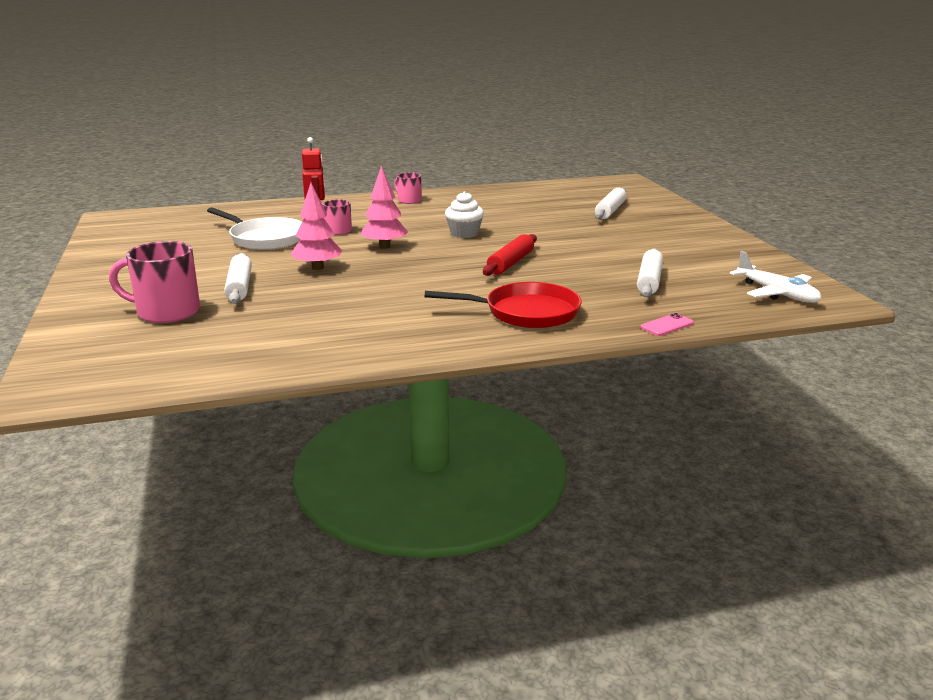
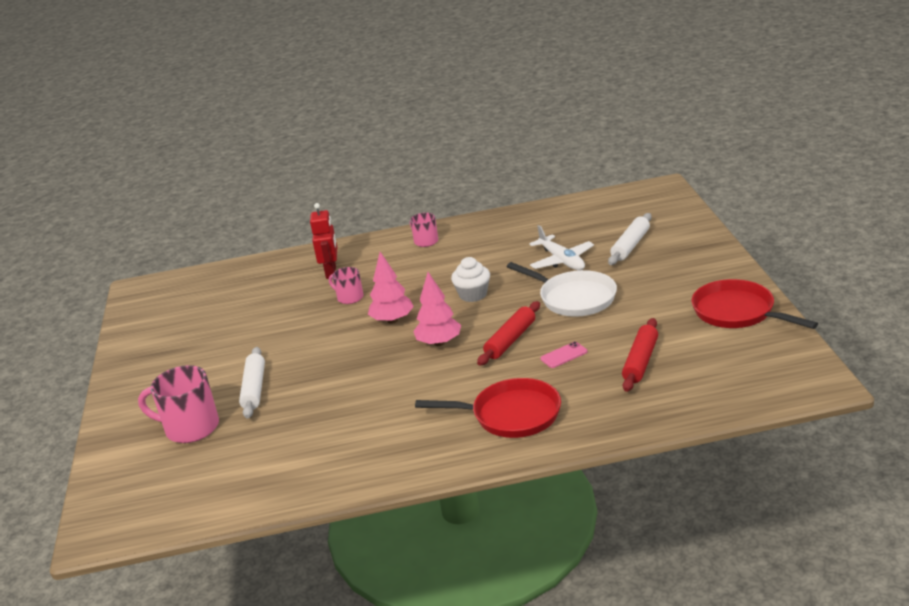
camera: 10 degrees right, 5 degrees up
white pan [207,207,302,250] -> white pan moved to [507,262,617,317]
pink tree [291,183,342,270] -> pink tree moved to [413,272,461,346]
white rolling pin [637,248,663,297] -> red rolling pin [622,318,658,392]
pink phone [641,313,694,336] -> pink phone moved to [540,342,587,368]
white plane [730,251,821,303] -> white plane moved to [529,225,594,270]
none -> red pan [691,279,818,329]

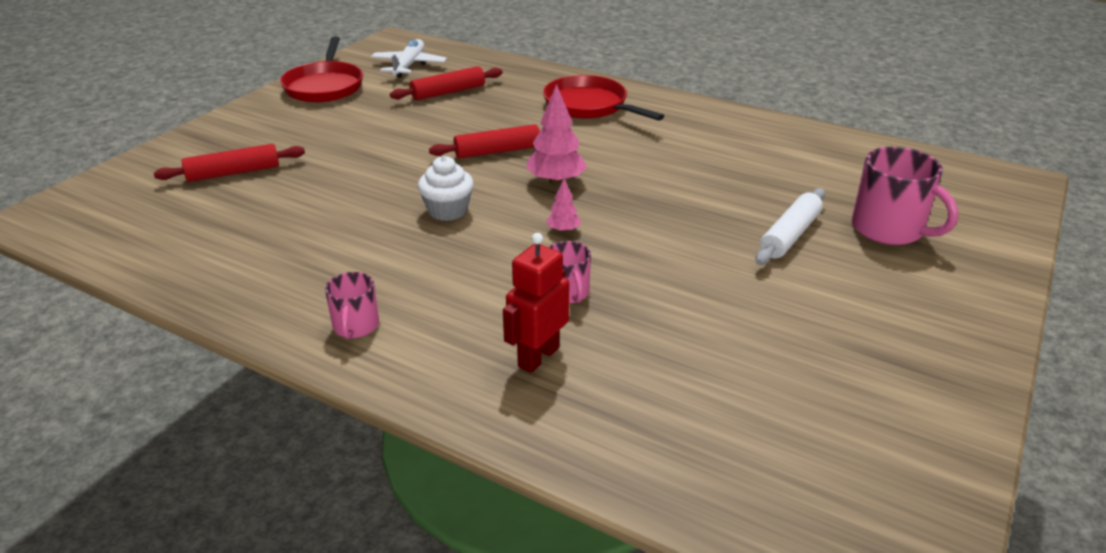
camera: 145 degrees left, 5 degrees up
pink tree [368,252,414,324] -> pink tree [546,179,580,233], size x0.53
white pan [507,262,617,317] -> none
white plane [529,225,594,270] -> white plane moved to [371,39,447,78]
pink phone [540,342,587,368] -> none
white rolling pin [608,213,652,265] -> red rolling pin [154,144,305,182]

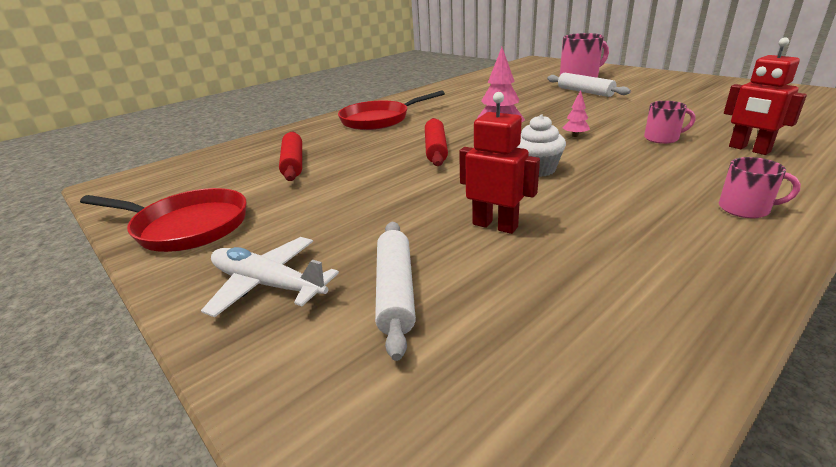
camera: 70 degrees left, 5 degrees down
red rolling pin [154,144,305,182] -> white rolling pin [375,222,416,361]
white plane [371,39,447,78] -> white plane moved to [201,237,339,318]
none -> red robot [459,92,540,234]

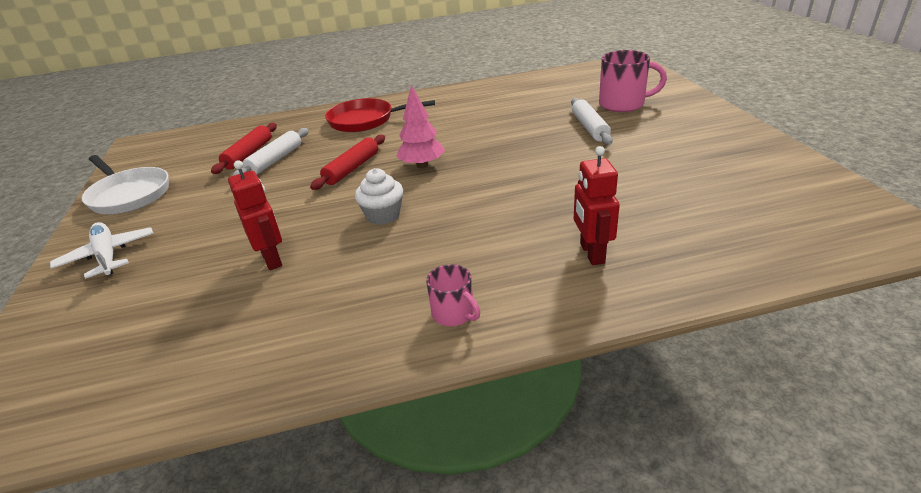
camera: 30 degrees right, 5 degrees up
red pan [80,188,246,252] -> white pan [82,155,169,214]
white rolling pin [375,222,416,361] -> white rolling pin moved to [232,128,309,176]
pink tree [563,90,590,137] -> none
pink mug [644,101,695,144] -> none

